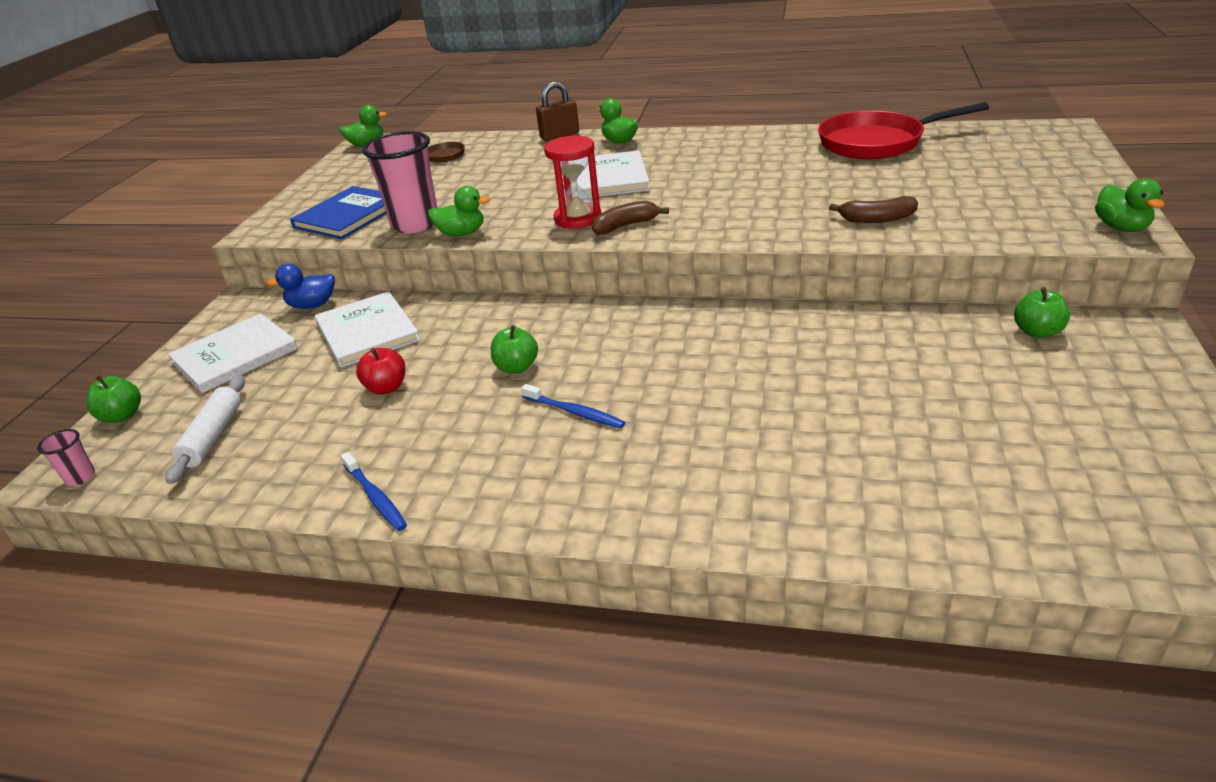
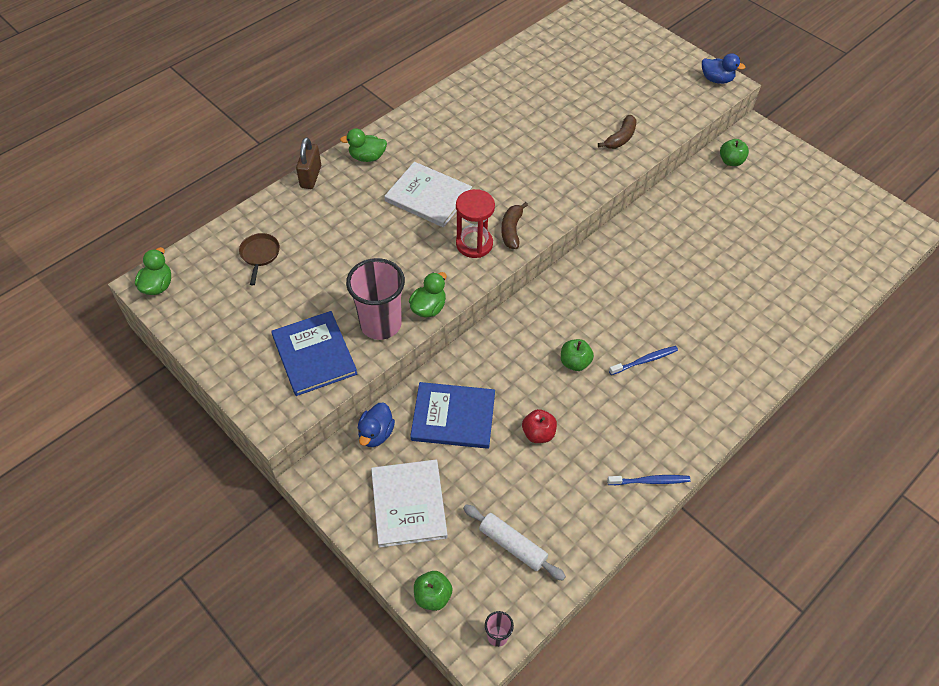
camera: 60 degrees left, 20 degrees up
white book [315,291,420,368] -> blue book [410,382,495,449]
red pan [818,102,989,159] -> none
green duck [1095,178,1165,232] -> blue duck [702,53,746,84]

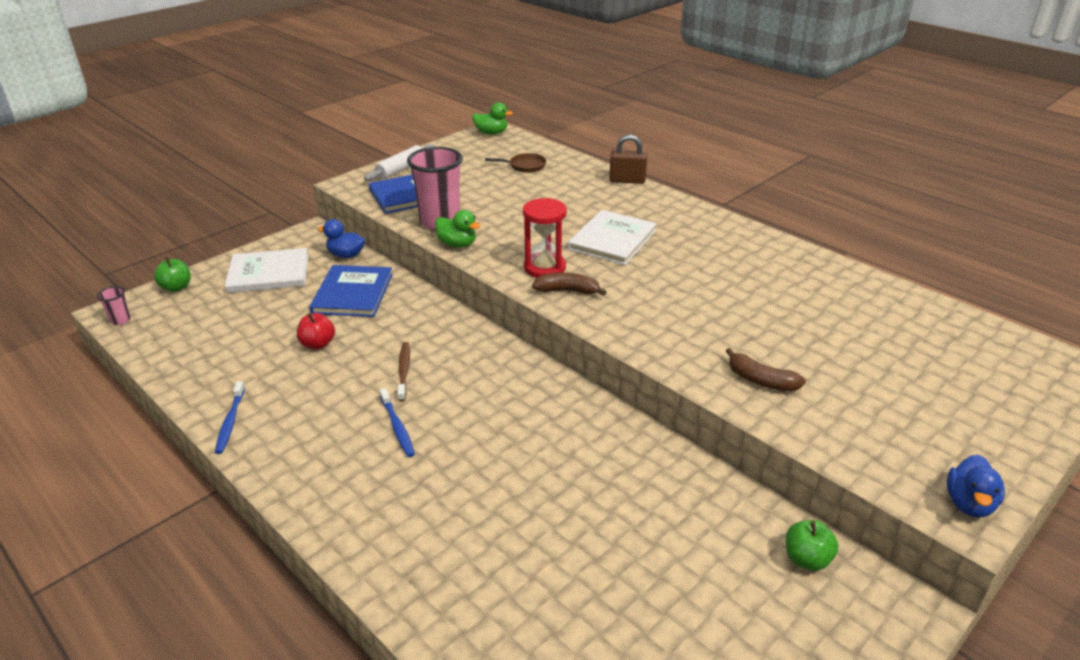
camera: 90 degrees right, 20 degrees down
green duck [340,128,387,162] -> none
white rolling pin [463,504,566,581] -> white rolling pin moved to [364,144,434,181]
green apple [561,339,594,371] -> brown toothbrush [397,342,410,402]

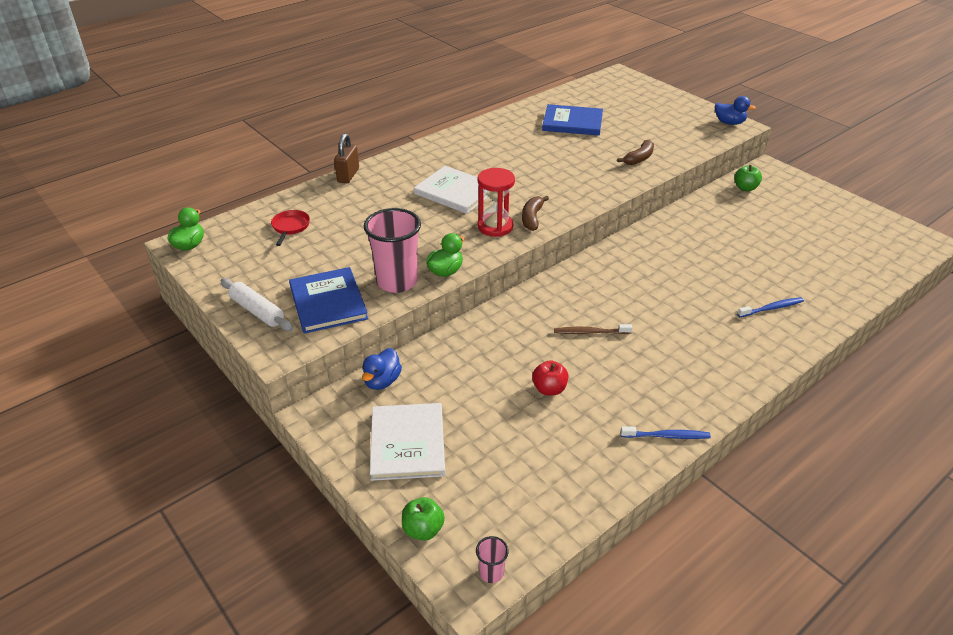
camera: 85 degrees left, 5 degrees up
blue book [309,265,393,317] -> blue book moved to [542,104,603,136]
blue toothbrush [380,388,415,457] -> blue toothbrush moved to [737,297,804,317]
brown pan [485,153,546,173] -> red pan [271,210,310,246]

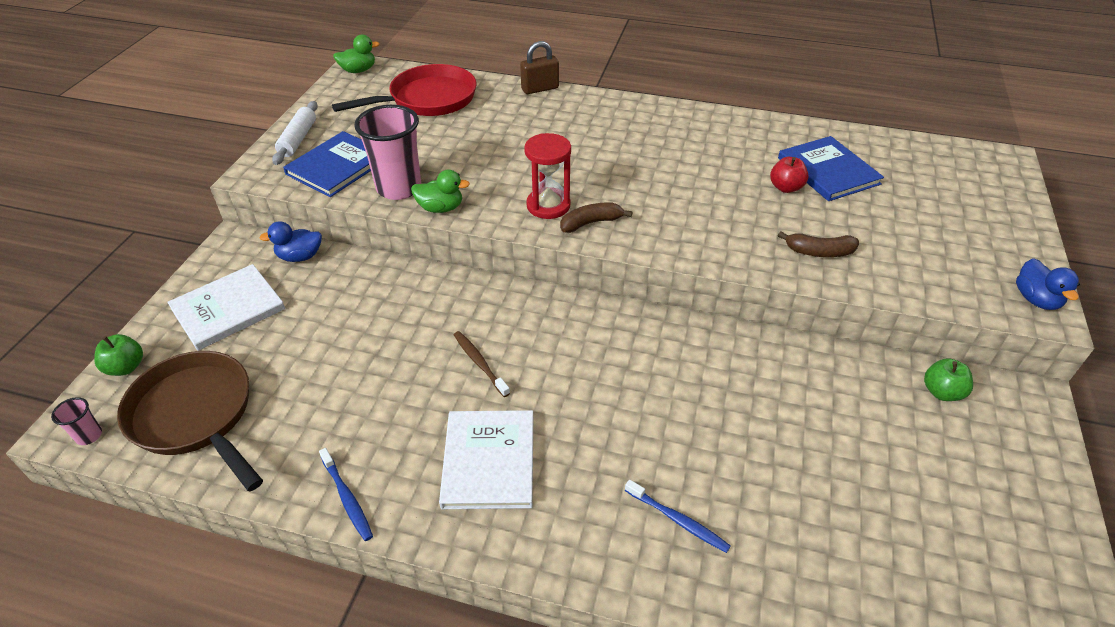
camera: 55 degrees right, 5 degrees up
red pan [271,210,310,246] -> red pan [332,64,477,116], size x2.18
white book [414,166,488,214] -> white book moved to [439,410,533,509]
red apple [532,360,568,395] -> red apple moved to [770,157,809,193]
none -> brown pan [117,351,263,491]

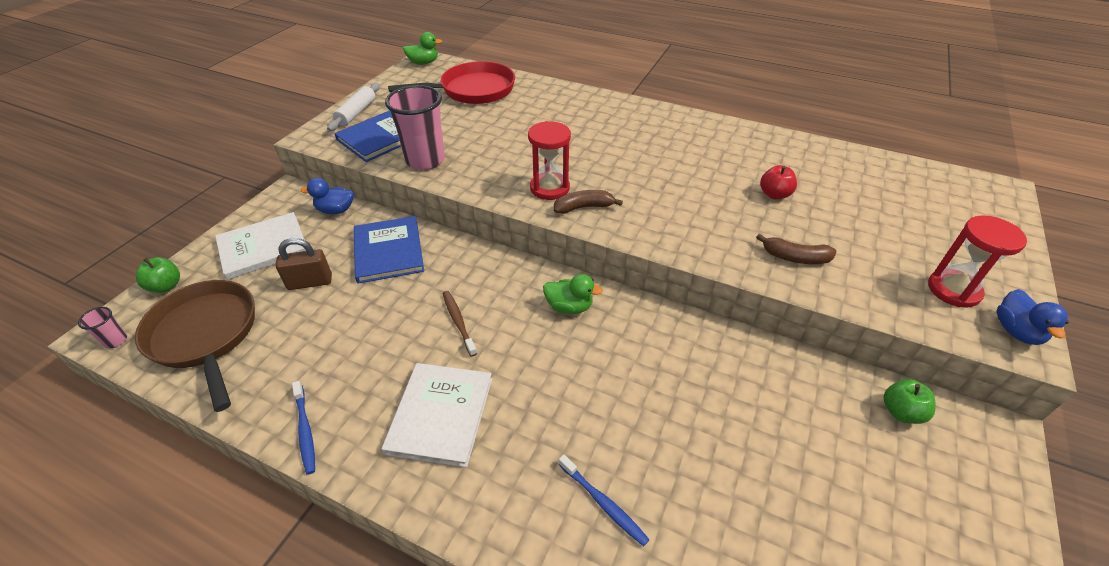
camera: 10 degrees right, 0 degrees up
green duck [411,170,470,213] -> green duck moved to [543,274,603,314]
brown padlock [520,41,559,94] -> brown padlock moved to [275,238,332,290]
blue book [778,136,884,201] -> blue book moved to [354,216,424,284]
none -> red hourglass [928,215,1027,308]

